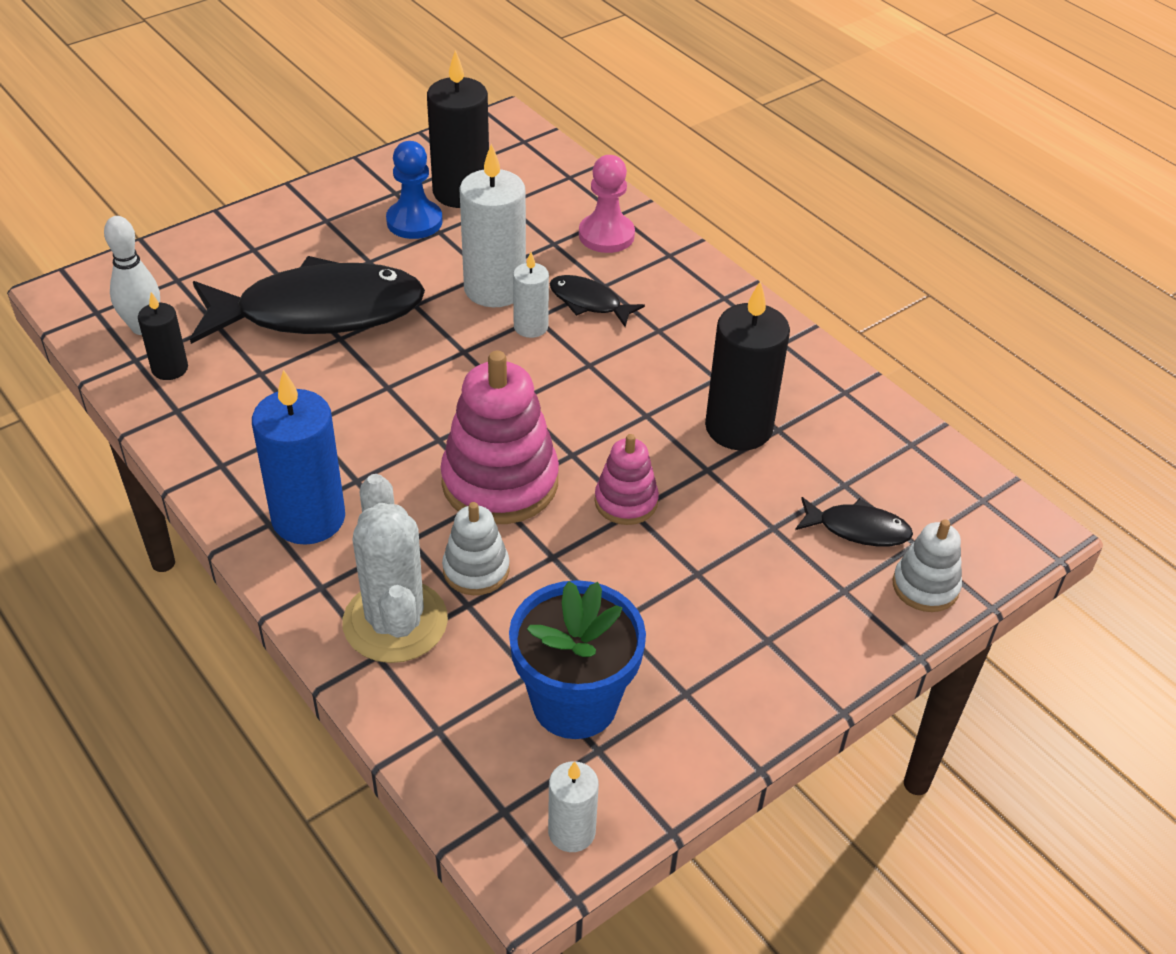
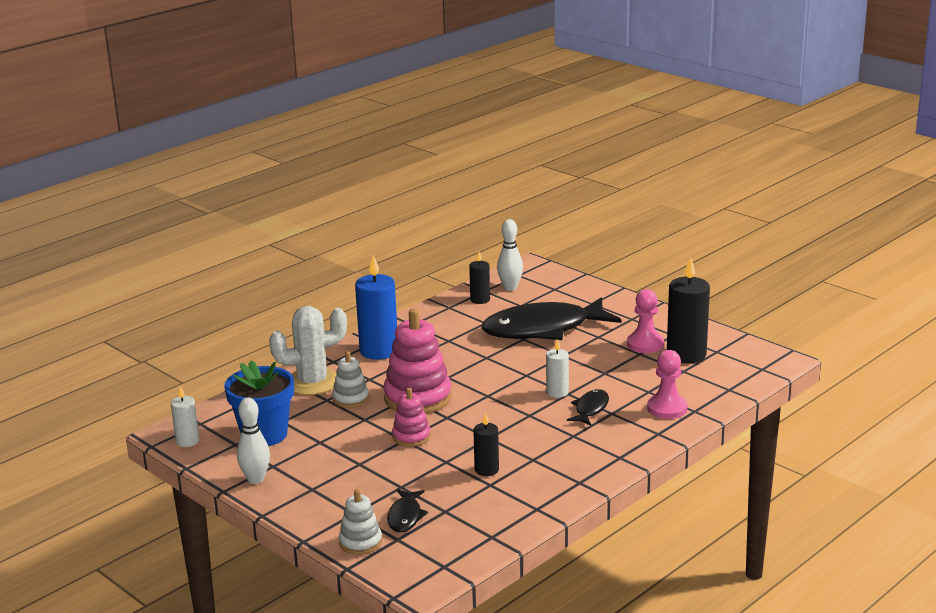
camera: 85 degrees right, 20 degrees down
black fish [190,256,425,344] -> black fish turned 90 degrees clockwise [482,297,621,340]
blue pawn [386,141,442,239] -> pink pawn [627,289,664,353]
white candle [459,143,526,307] -> none
black candle [705,281,790,451] -> black candle [473,412,499,476], size x0.54
none -> white bowling pin [237,397,270,484]

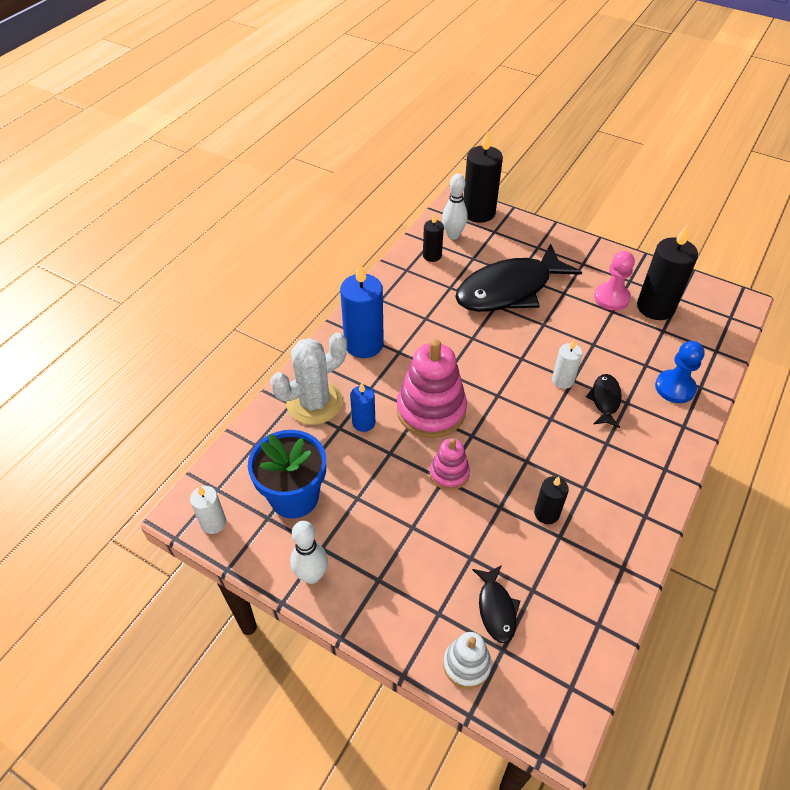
camera: 15 degrees left, 25 degrees up
white stacking toy [332,351,369,408] -> blue candle [350,383,375,432]
pink pawn [647,350,688,419] -> blue pawn [655,341,705,403]
none -> black candle [463,131,503,223]

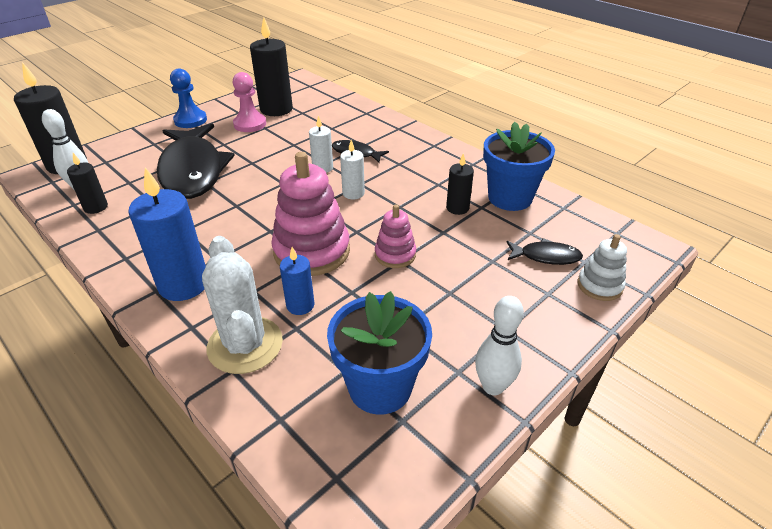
camera: 75 degrees left, 10 degrees down
white candle [190,486,226,534] -> white candle moved to [340,140,365,200]
blue pawn [655,341,705,403] -> blue pawn moved to [170,69,207,128]
none -> blue flower pot [483,122,555,211]

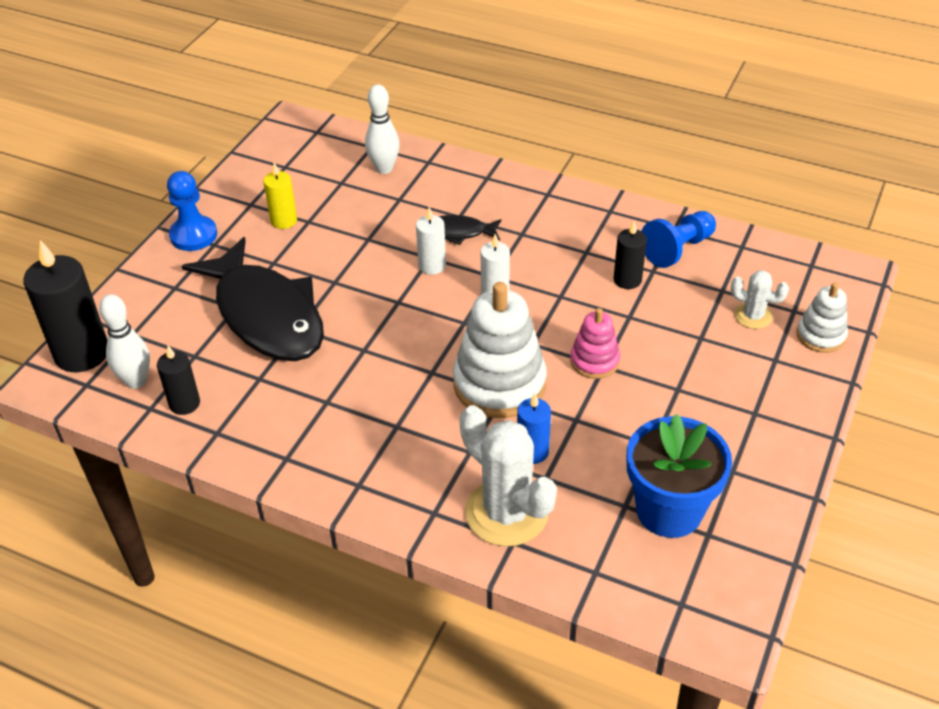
camera: 20 degrees left, 5 degrees up
blue candle [128,167,206,301] -> none
pink pawn [233,72,266,132] -> yellow candle [263,163,297,229]
black candle [250,17,293,116] -> none
pink stacking toy [271,152,350,276] -> white stacking toy [453,282,547,418]
white bowling pin [475,296,524,395] -> white bowling pin moved to [365,84,400,174]
blue flower pot [483,122,555,211] -> blue pawn [641,211,716,268]
black fish [507,238,583,265] -> white cactus [731,271,789,329]

